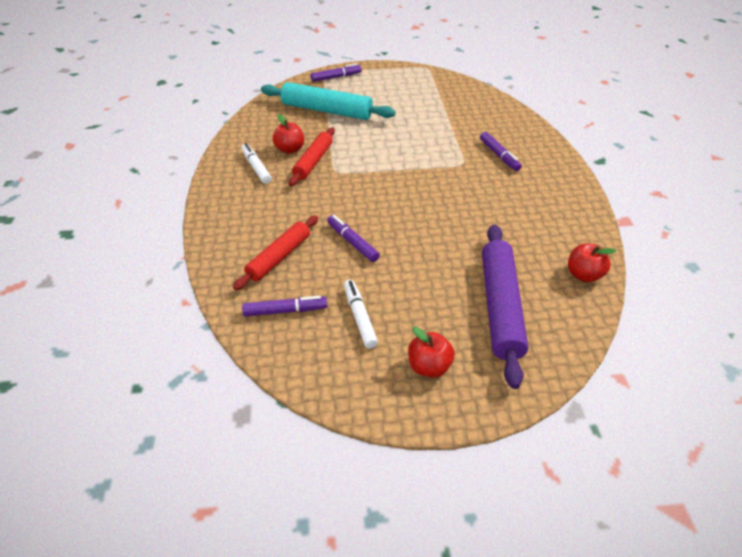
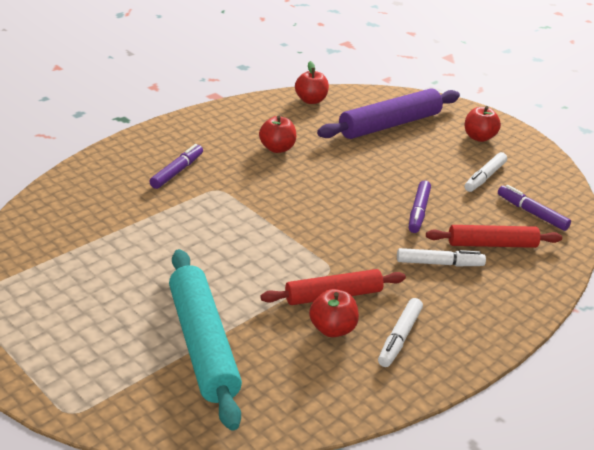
camera: 130 degrees left, 10 degrees down
purple marker [311,63,362,82] -> none
none -> red apple [259,115,296,153]
none -> white marker [397,248,486,266]

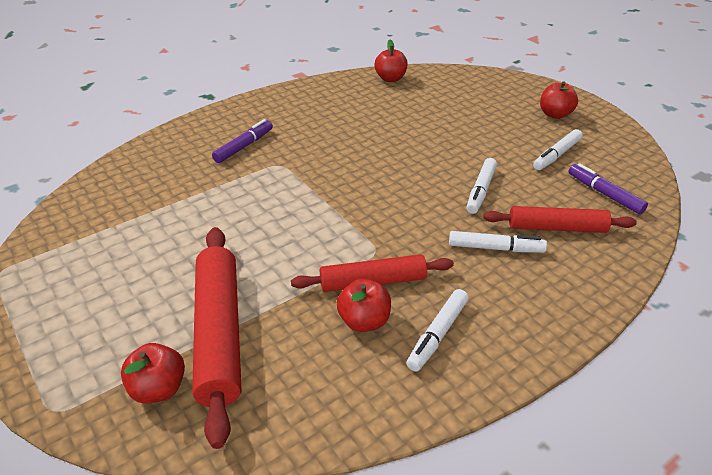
camera: 10 degrees right, 5 degrees up
turquoise rolling pin [169,249,242,431] -> red rolling pin [192,227,241,449]
red apple [259,115,296,153] -> red apple moved to [121,343,185,404]
purple rolling pin [317,88,460,139] -> none
purple marker [409,180,431,233] -> white marker [466,158,497,214]

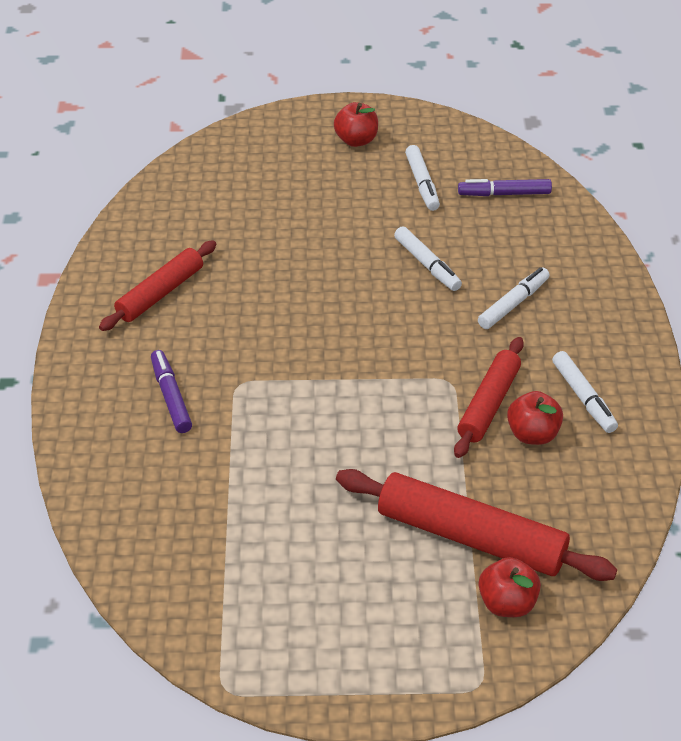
camera: 55 degrees left, 5 degrees up
red apple [375,40,408,82] -> none
red rolling pin [484,206,637,233] -> red rolling pin moved to [99,240,217,331]

